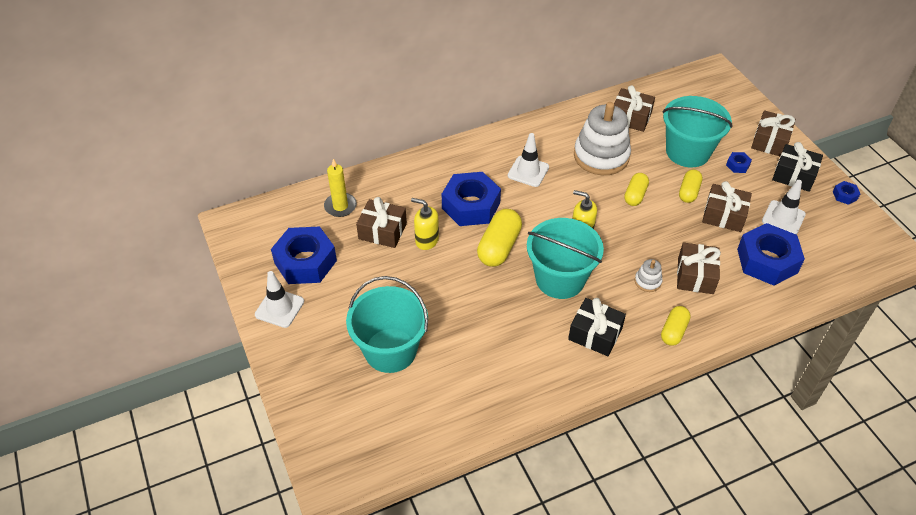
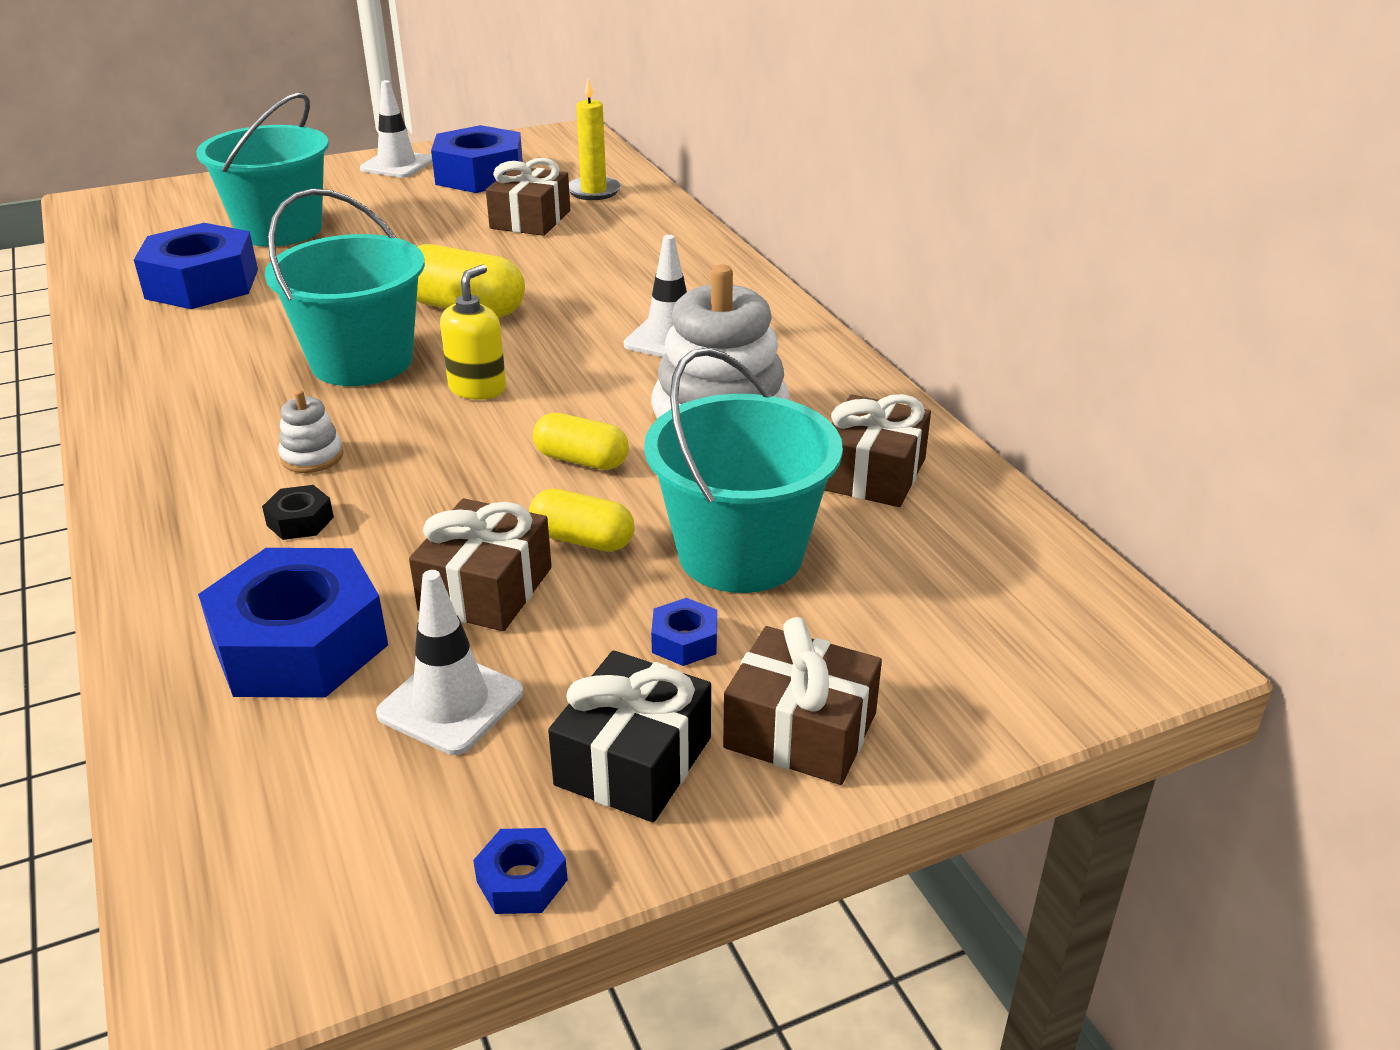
camera: 90 degrees right, 15 degrees down
yellow soap dispenser [411,198,439,250] -> none
blue nut [442,172,501,226] -> blue nut moved to [134,223,258,309]
black gift [568,298,626,356] -> none
yellow capsule [661,306,691,346] -> none
brown gift [677,243,721,294] -> black nut [262,485,334,540]

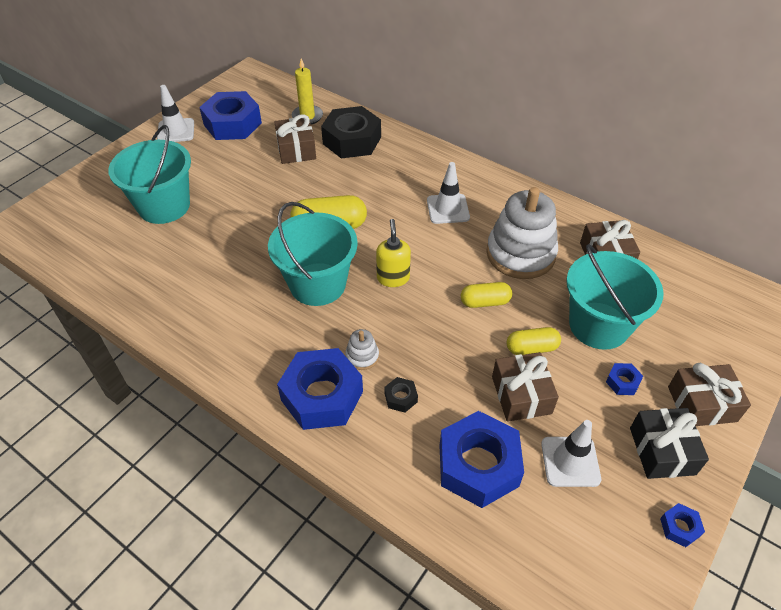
camera: 30 degrees left, 15 degrees up
blue nut [134,223,258,309] -> blue nut moved to [277,348,363,430]
none -> black nut [321,106,381,158]

